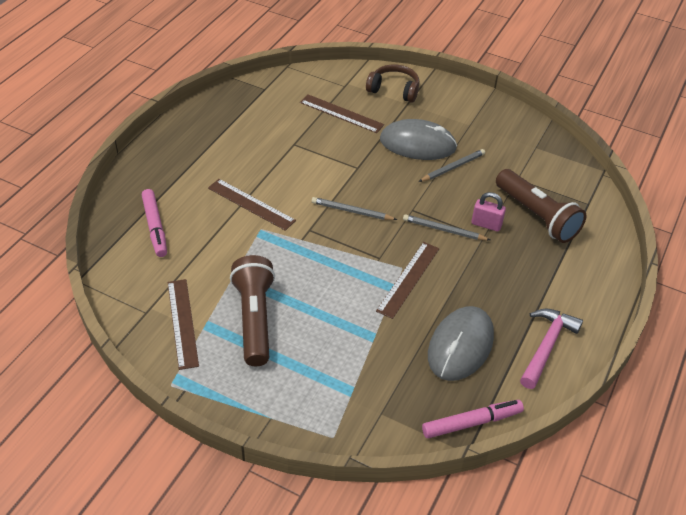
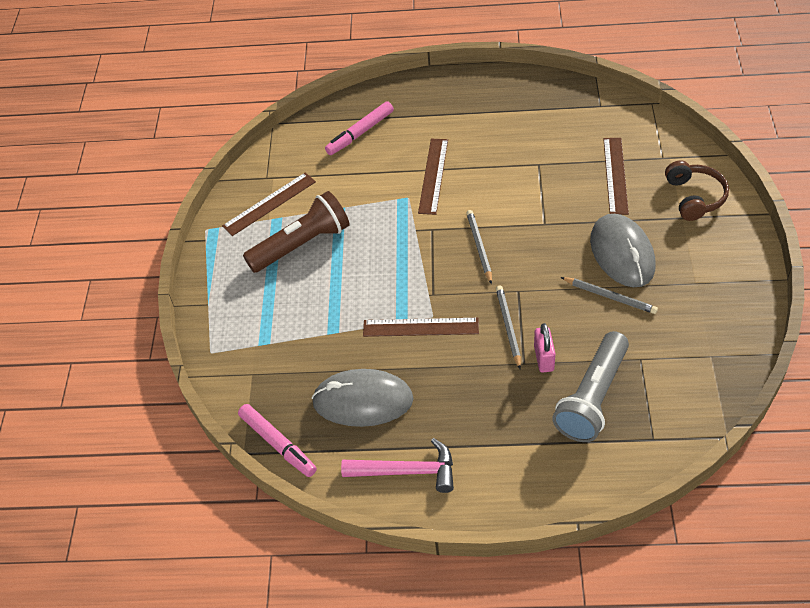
camera: 70 degrees right, 5 degrees up
brown flashlight [496,169,587,243] -> grey flashlight [552,331,629,442]

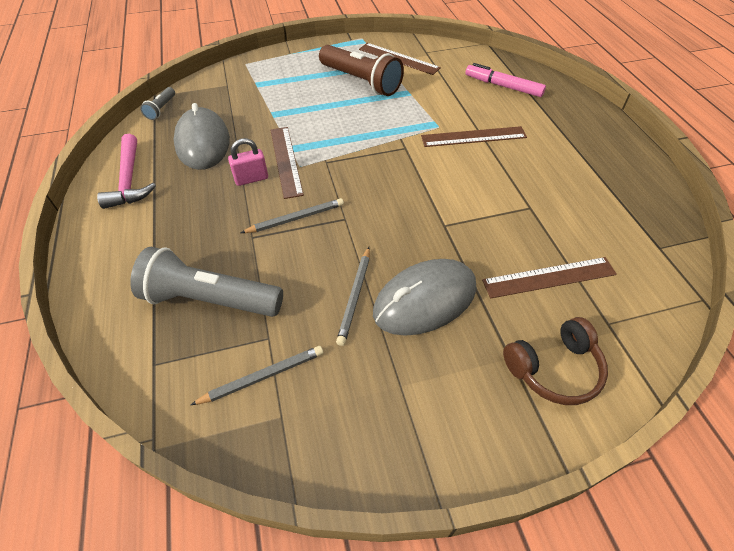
camera: 70 degrees right, 0 degrees up
pink marker [238,404,317,477] -> grey flashlight [140,87,175,120]
grey pencil [466,210,492,284] -> grey pencil moved to [191,346,323,405]
pink padlock [534,323,555,373] -> pink padlock moved to [228,138,268,186]

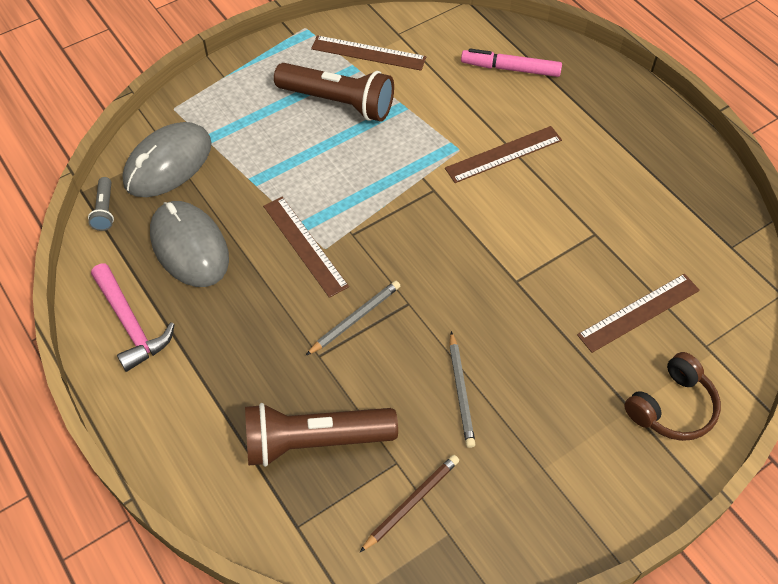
camera: 20 degrees left, 5 degrees up
grey flashlight [130,247,283,317] -> brown flashlight [245,403,398,467]
grey pencil [191,346,323,405] -> brown pencil [359,455,459,553]
pink padlock [228,138,268,186] -> none
grey mouse [373,259,476,336] -> grey mouse moved to [122,122,212,197]

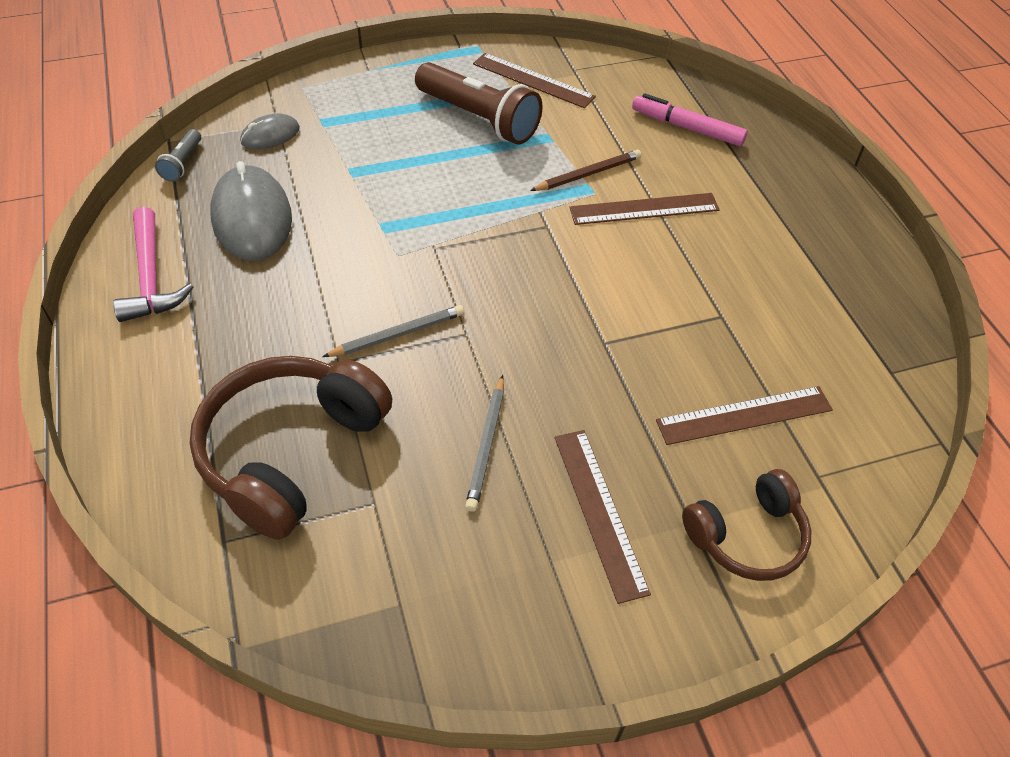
camera: 15 degrees right, 5 degrees down
grey mouse [122,122,212,197] -> grey mouse [240,113,300,149], size x0.53
brown flashlight [245,403,398,467] -> brown headphones [190,356,392,540]
brown ruler [263,197,349,298] -> brown ruler moved to [555,430,651,604]
brown pencil [359,455,459,553] -> brown pencil moved to [530,149,641,191]

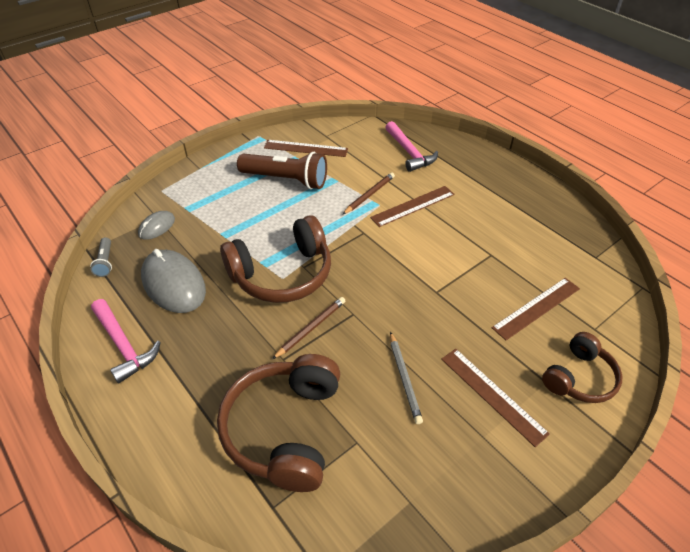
camera: 20 degrees left, 5 degrees down
grey pencil [322,305,464,357] -> brown pencil [272,297,345,359]
pink marker [632,93,747,146] -> pink hammer [385,121,438,172]
none -> brown headphones [220,215,331,303]

